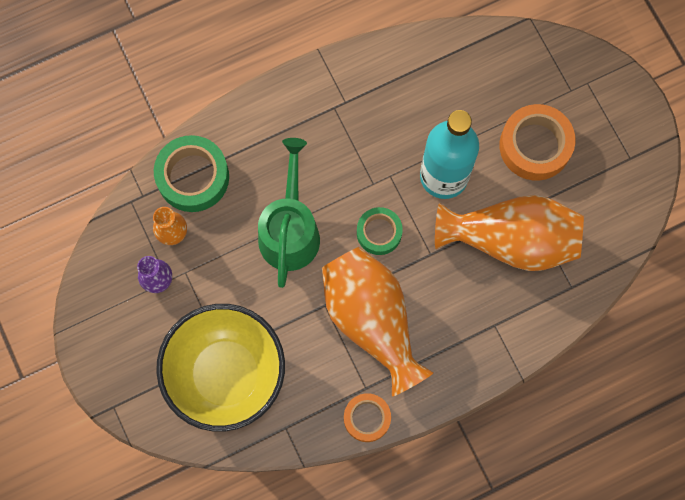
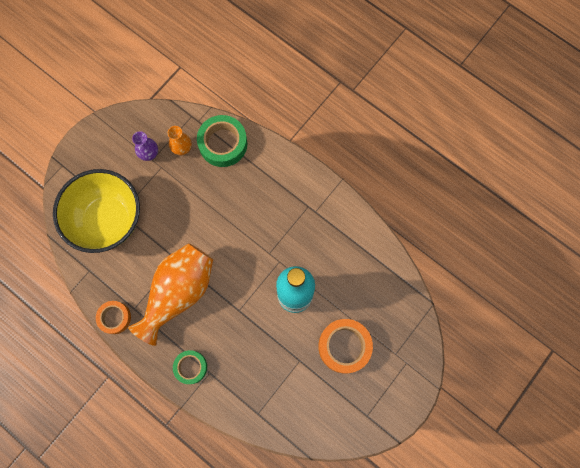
camera: 65 degrees right, 0 degrees up
green watering can [258,138,320,288] -> none
green tape [357,207,403,255] -> green tape moved to [173,350,207,384]
orange vase [435,195,584,271] -> none

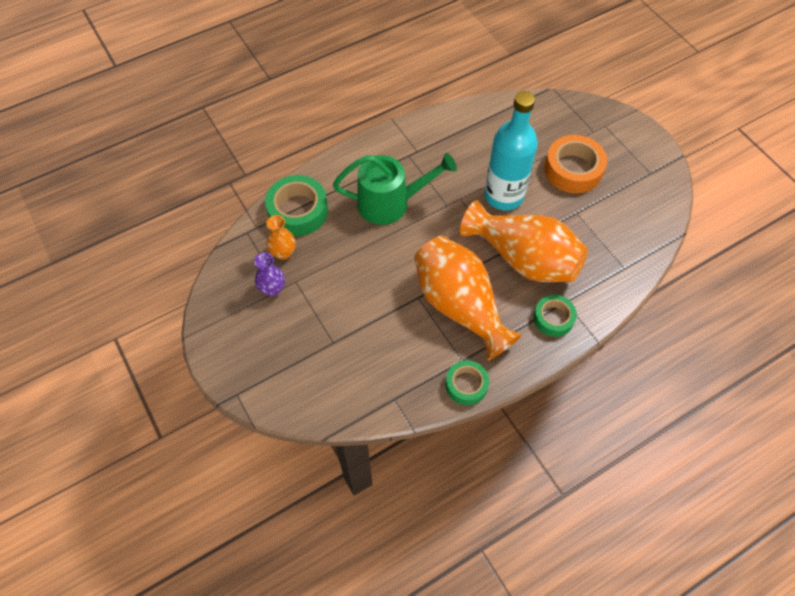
camera: 70 degrees left, 15 degrees down
yellow bowl [53,169,140,253] -> none
orange tape [96,301,131,334] -> green tape [446,360,489,405]
none -> green watering can [333,153,457,225]
none -> orange vase [460,200,588,282]

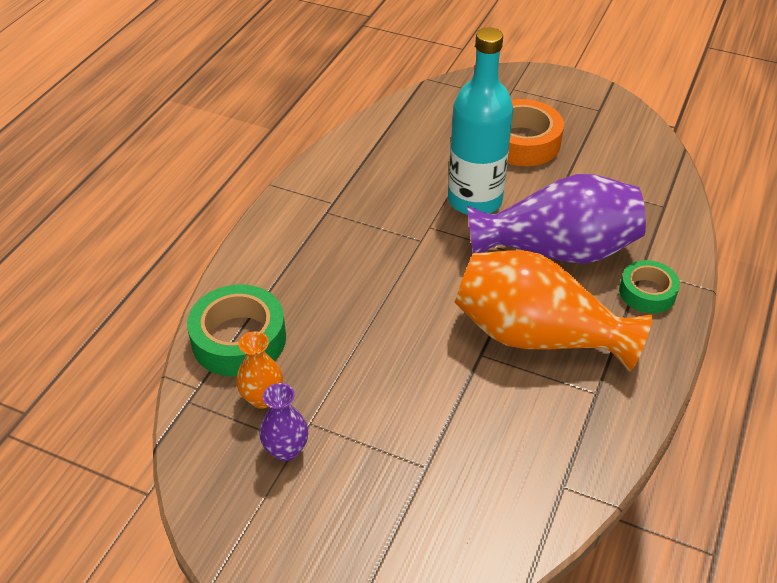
camera: 35 degrees left, 15 degrees down
green watering can [333,153,457,225] -> none
green tape [446,360,489,405] -> none
orange vase [460,200,588,282] -> purple vase [467,174,646,264]

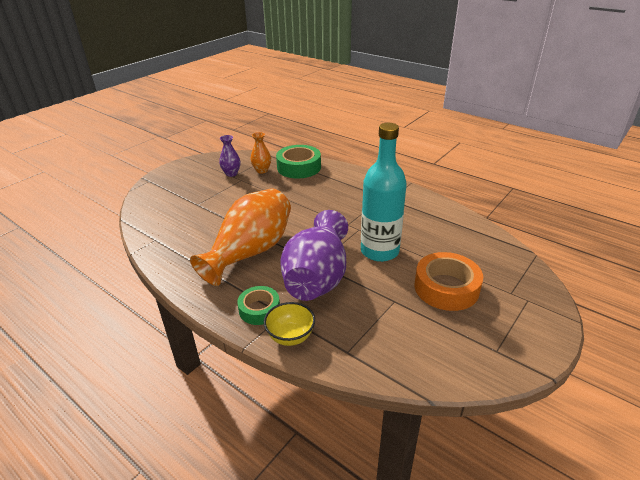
camera: 105 degrees right, 10 degrees down
none -> yellow bowl [264,302,315,346]

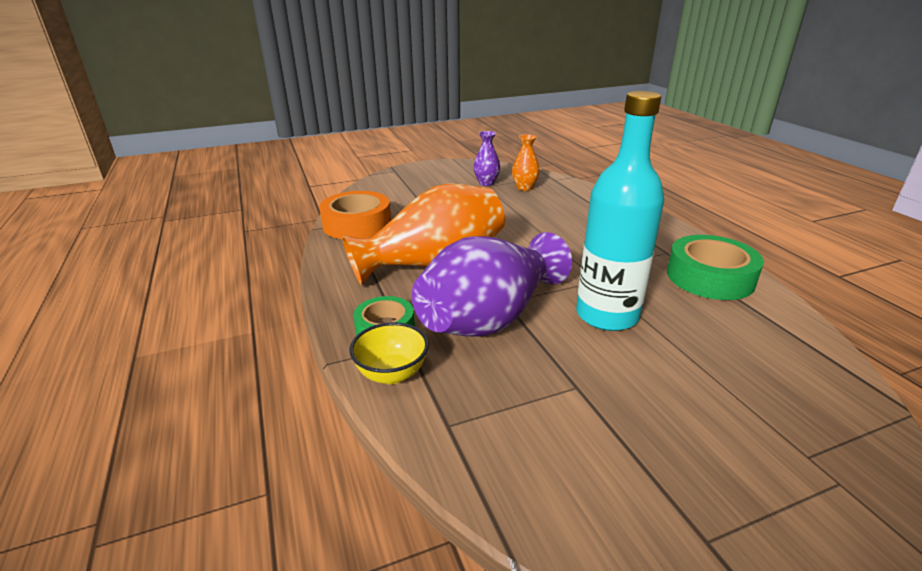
camera: 30 degrees right, 5 degrees down
green tape [276,145,321,178] -> green tape moved to [667,235,764,300]
orange tape [415,252,483,311] -> orange tape moved to [319,191,391,239]

